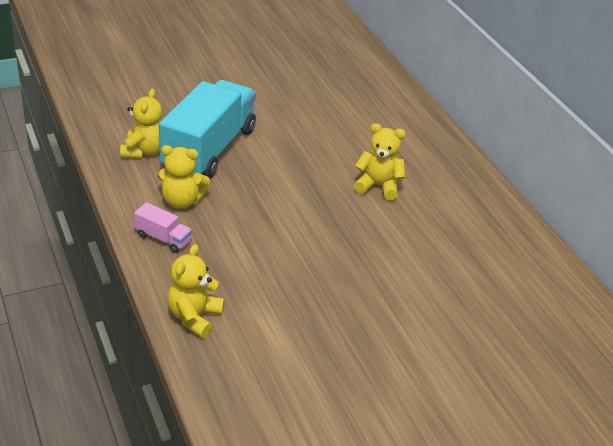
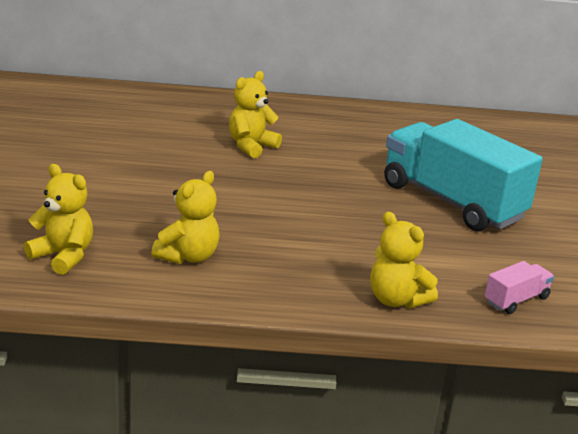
camera: 65 degrees left, 10 degrees down
pink truck [134,202,192,253] -> pink truck moved to [485,261,554,314]
turquoise truck [159,80,256,179] -> turquoise truck moved to [384,119,543,231]

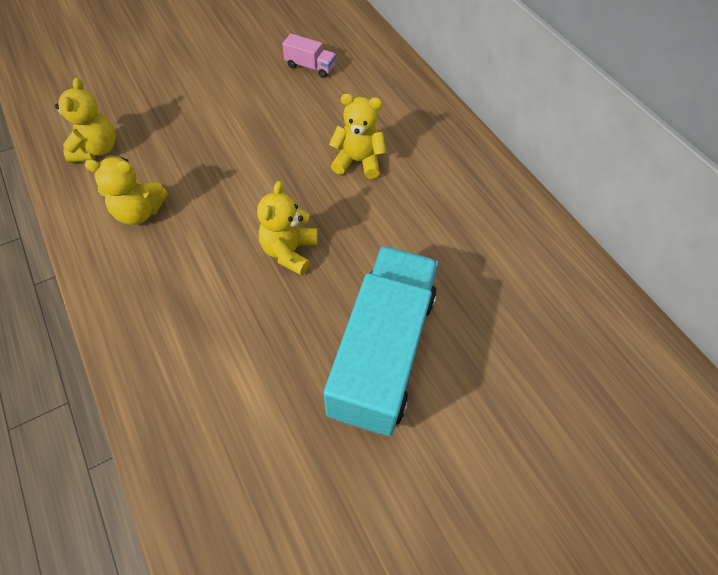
camera: 60 degrees right, 30 degrees up
yellow teddy bear [370,212,438,309] -> yellow teddy bear moved to [257,181,318,275]
pink truck [485,261,554,314] -> pink truck moved to [282,34,336,78]

